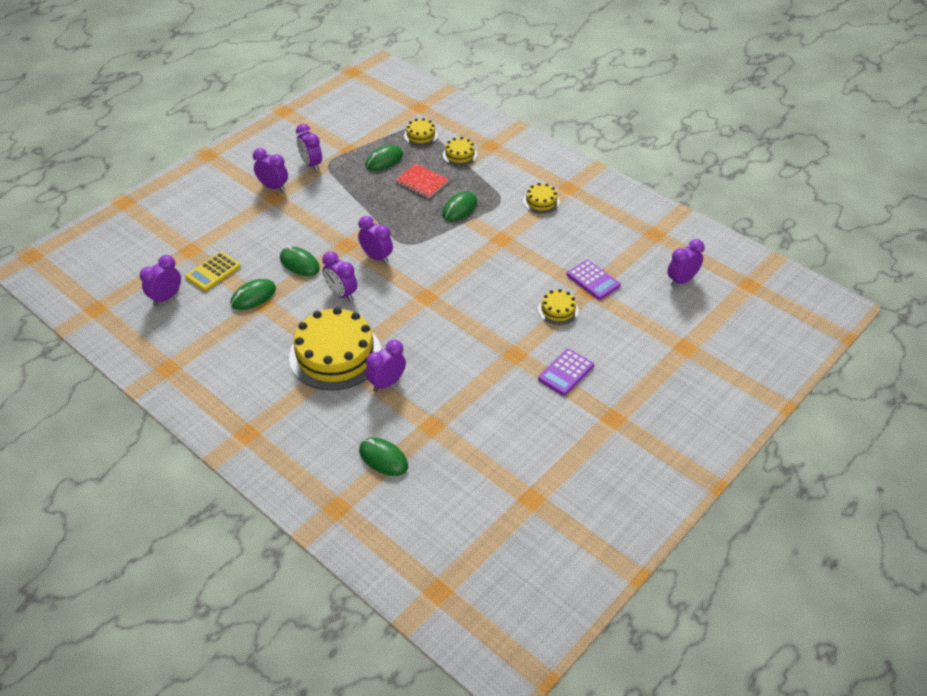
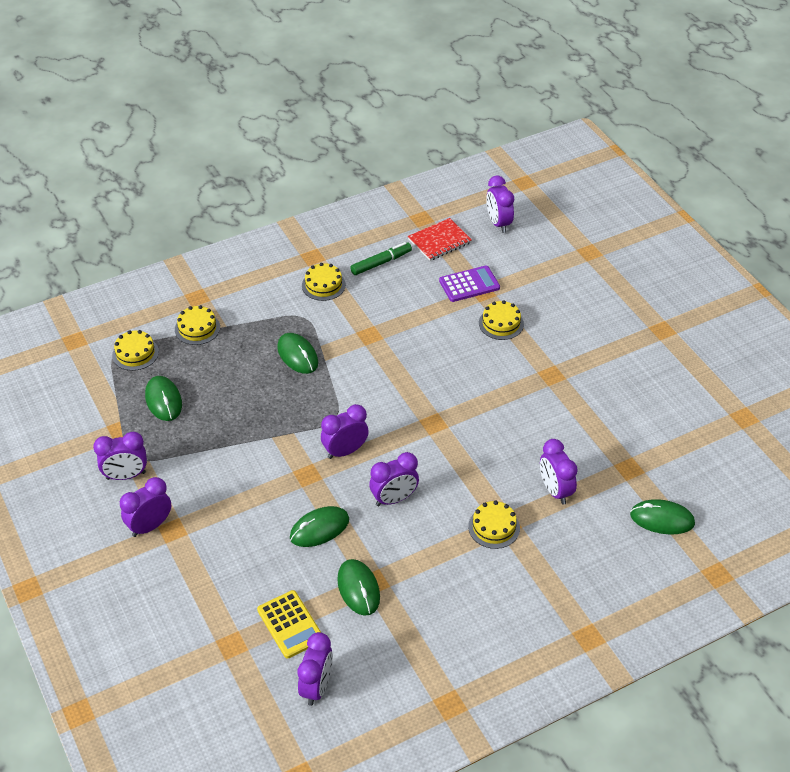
camera: 70 degrees left, 0 degrees up
purple clock [140,255,181,306] -> purple clock turned 135 degrees counterclockwise [298,632,333,706]
yellow cake [289,307,381,391] -> yellow cake [468,501,520,549], size x0.46
green mouse [359,438,408,476] -> green mouse turned 45 degrees clockwise [630,499,695,534]
red notebook [395,164,449,199] -> red notebook moved to [408,218,472,261]
purple calculator [538,349,594,396] -> none
none -> green marker [350,242,412,275]

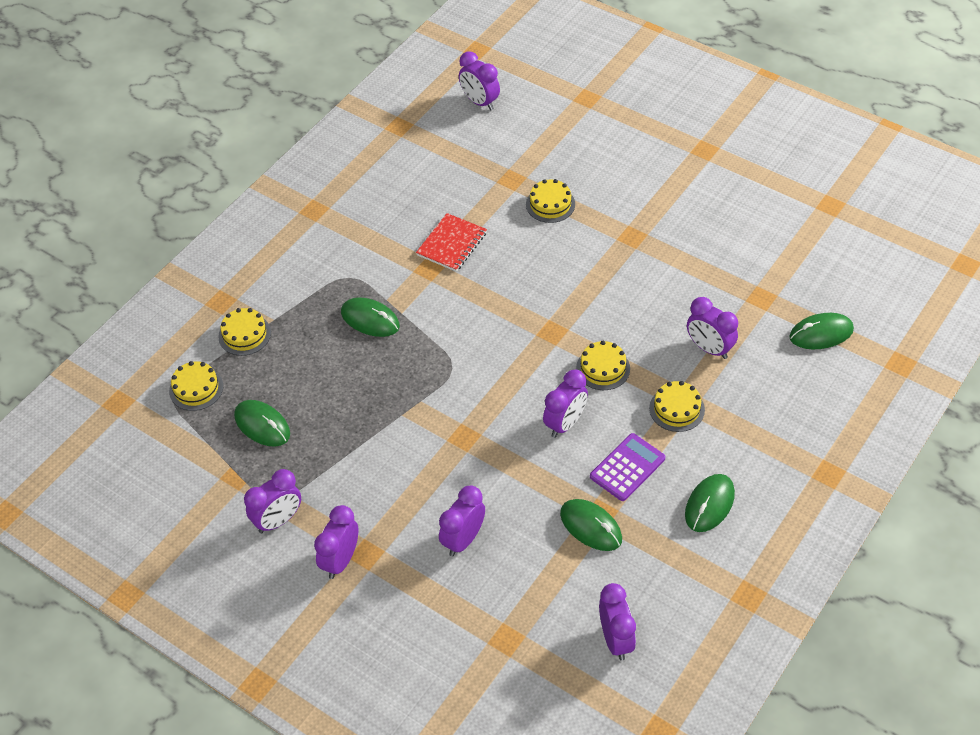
camera: 25 degrees left, 5 degrees up
yellow calculator [257,590,321,658] -> none
green mouse [290,506,349,547] -> green mouse moved to [685,474,735,532]
yellow cake [302,263,346,301] -> yellow cake moved to [576,341,630,390]
purple clock [321,404,369,459] -> purple clock moved to [439,486,485,556]
green marker [350,242,412,275] -> none
red notebook [408,218,472,261] -> red notebook moved to [416,213,487,272]
purple calculator [439,265,500,302] -> purple calculator moved to [590,433,666,501]

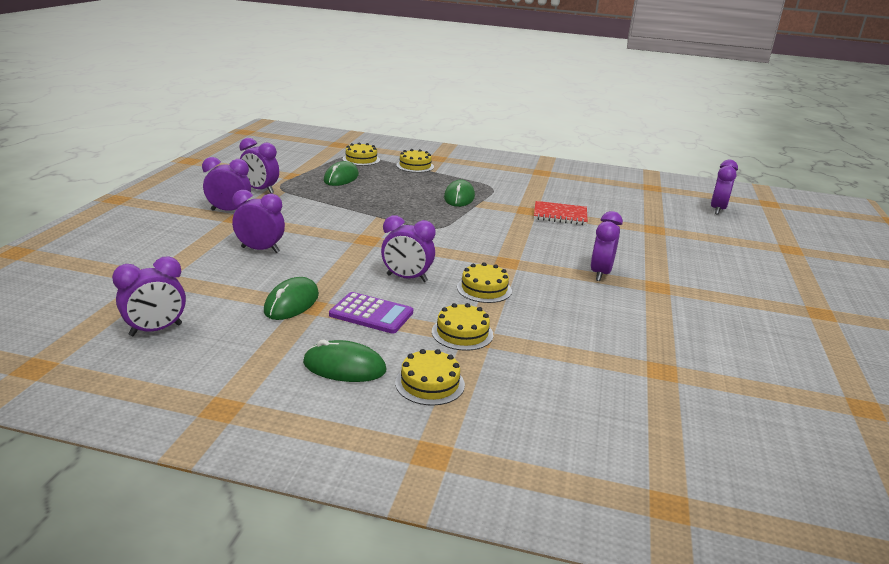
camera: 65 degrees right, 25 degrees down
yellow cake [526,179,575,223] -> yellow cake moved to [395,349,465,406]
purple clock [687,297,738,359] -> purple clock moved to [590,211,623,281]
green mouse [789,313,854,349] -> none

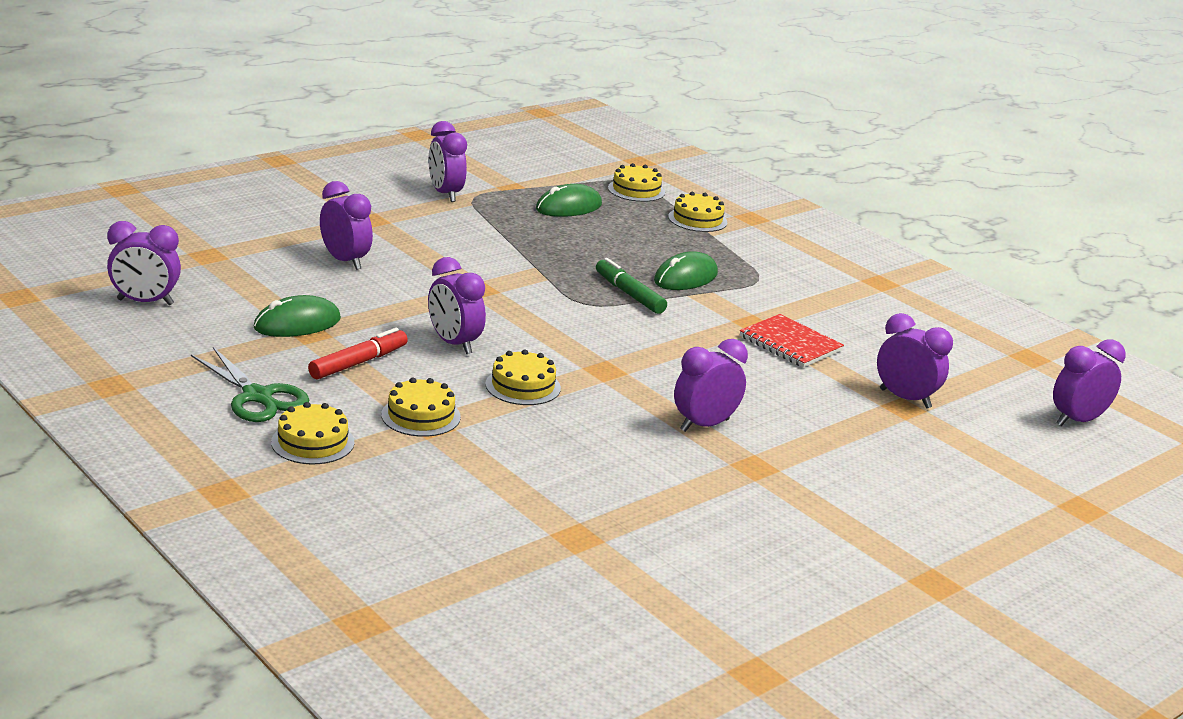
camera: 35 degrees right, 0 degrees up
purple clock [202,157,251,211] -> purple clock moved to [877,313,953,409]
green mouse [303,340,386,382] -> green scissors [191,347,309,422]
purple calculator [329,292,413,334] -> red marker [308,328,408,379]
none -> green marker [596,258,667,314]

